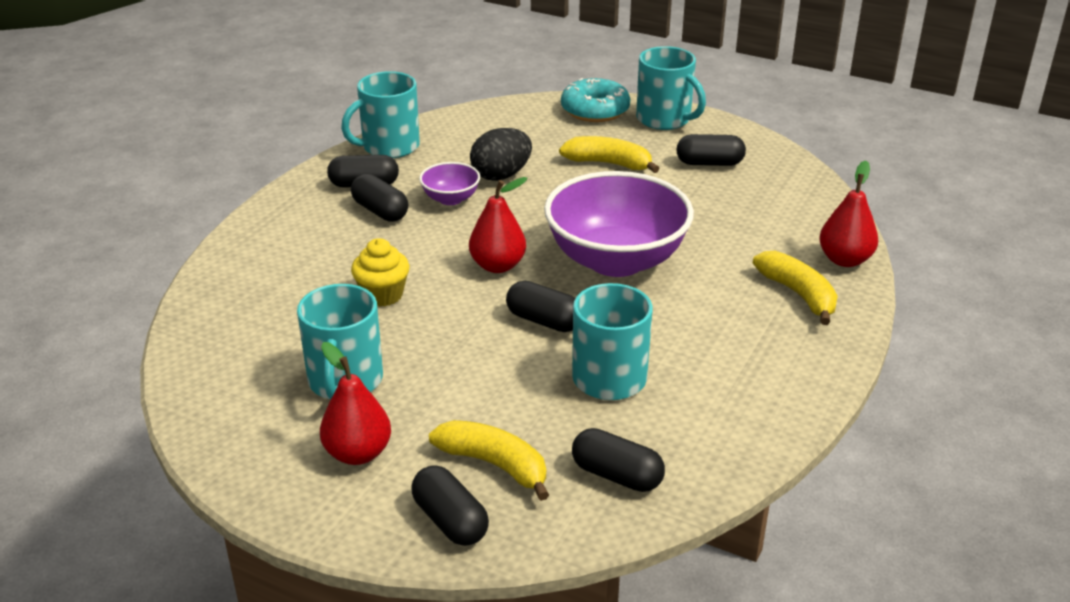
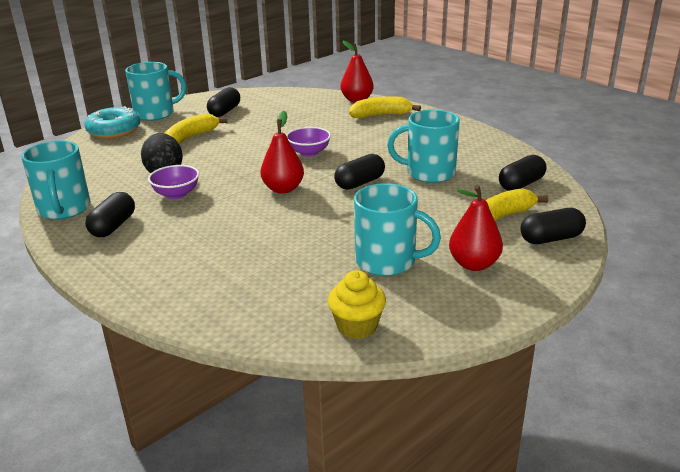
camera: 70 degrees left, 5 degrees down
black capsule [351,174,408,222] -> none
yellow cupcake [351,238,410,307] -> yellow cupcake moved to [328,270,386,339]
purple bowl [544,171,694,277] -> purple bowl [286,127,331,157], size x0.45

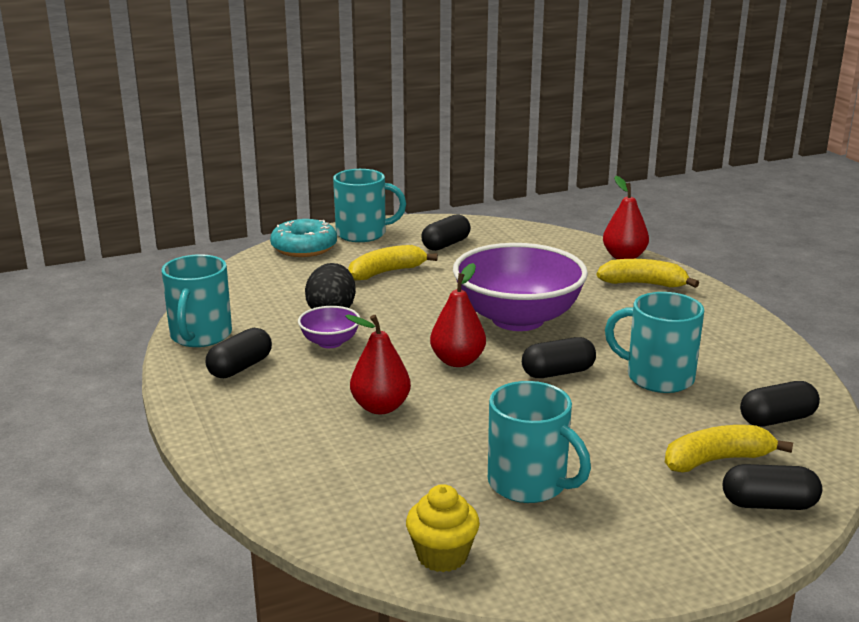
camera: 20 degrees right, 5 degrees down
purple bowl [286,127,331,157] -> purple bowl [453,243,588,331], size x2.22
red pear [449,185,503,271] -> red pear moved to [345,315,411,414]

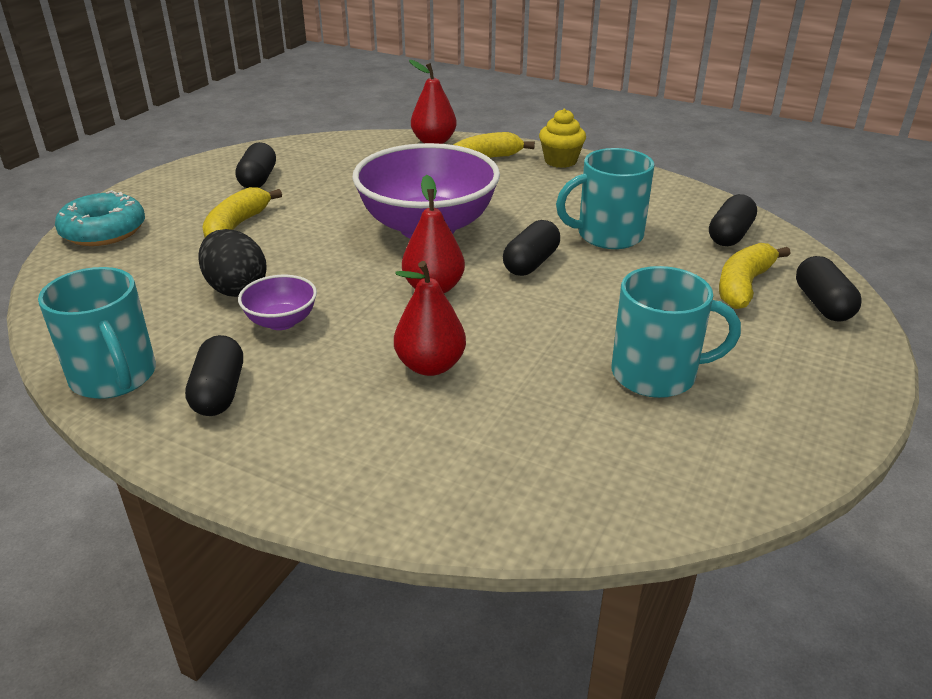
camera: 40 degrees left, 10 degrees up
turquoise mug [333,169,406,242] -> none
yellow cupcake [406,484,480,572] -> yellow cupcake moved to [539,109,586,168]
black capsule [723,464,822,510] -> black capsule turned 60 degrees counterclockwise [796,256,862,322]

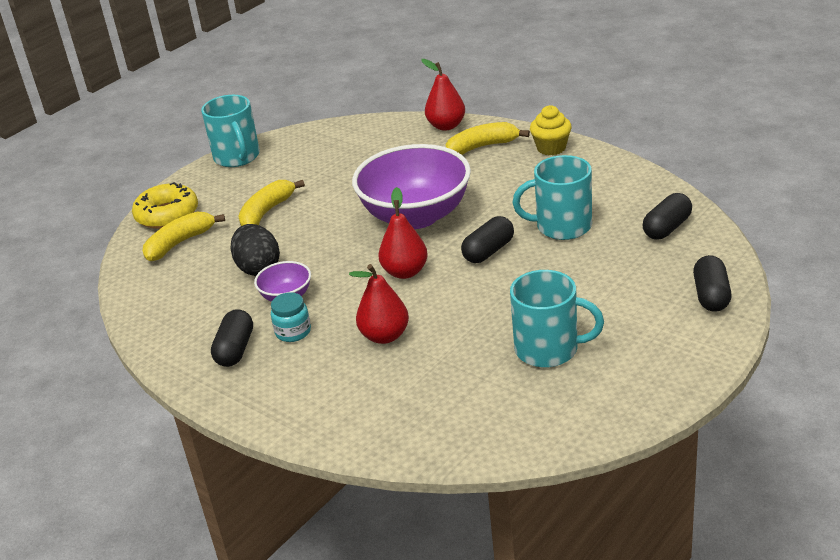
camera: 15 degrees right, 0 degrees up
turquoise mug [38,267,156,399] -> turquoise mug moved to [201,95,260,167]
turquoise donut [55,190,145,246] -> yellow donut [132,182,198,229]
black capsule [235,142,276,188] -> none
yellow banana [719,243,791,309] -> yellow banana moved to [143,212,225,261]
none -> turquoise jar [271,292,311,342]

